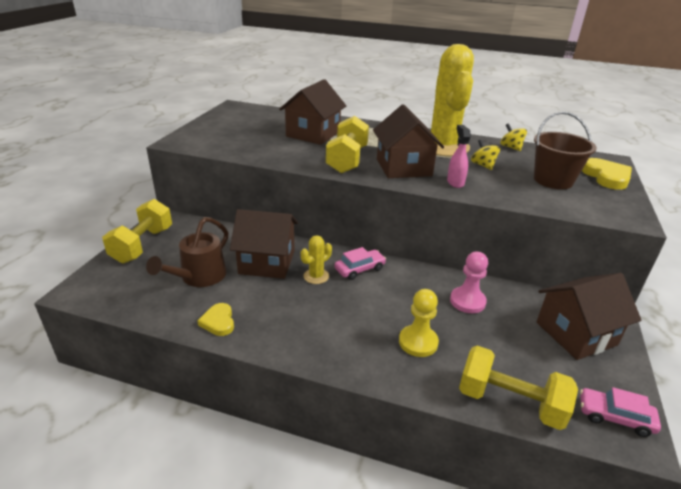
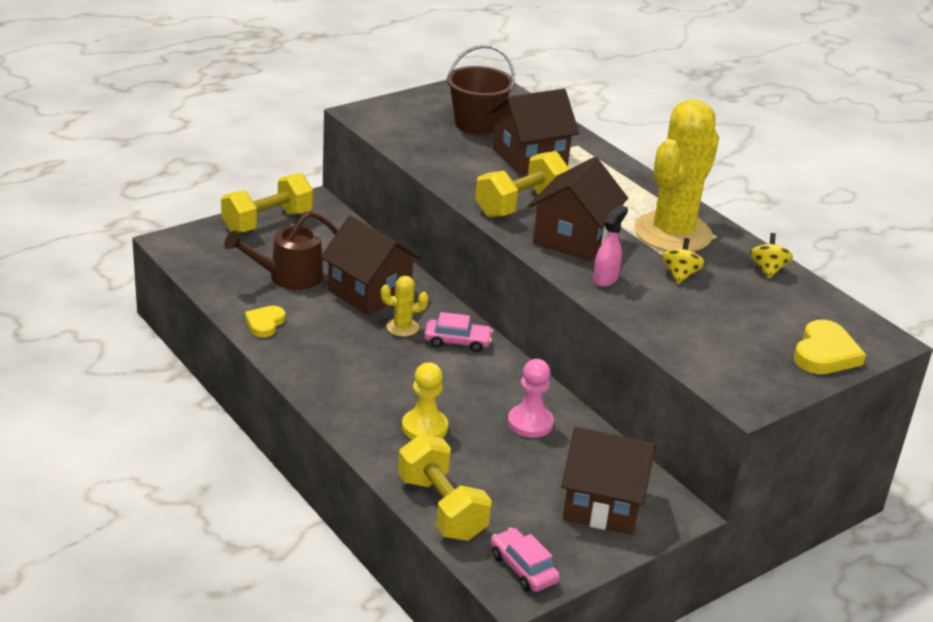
camera: 35 degrees right, 0 degrees up
brown bucket [534,111,597,189] -> brown bucket moved to [447,45,515,135]

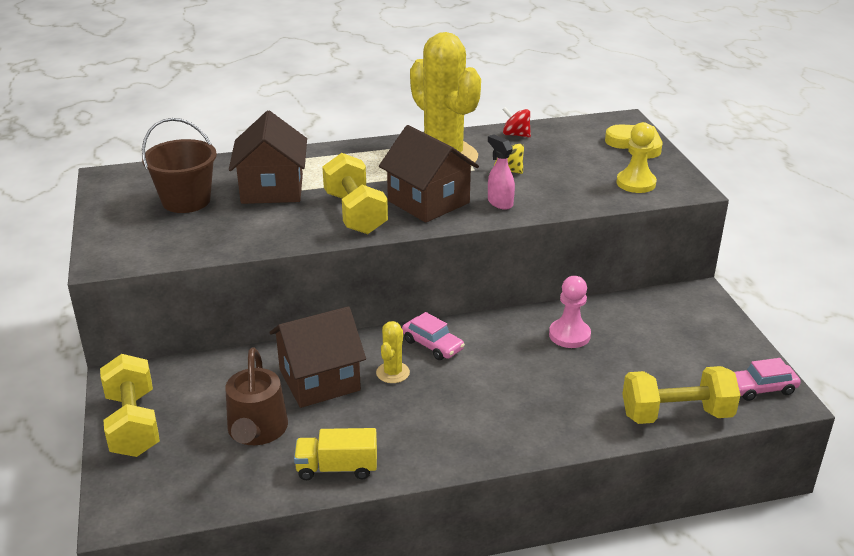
camera: 65 degrees left, 0 degrees up
yellow heart [245,306,286,338] -> yellow truck [294,428,377,480]
yellow pawn [402,362,448,440] -> yellow pawn moved to [617,122,657,193]
pink car [424,312,493,352] -> pink car turned 105 degrees clockwise [402,312,465,360]
brown house [562,427,656,535] -> none
yellow spinning top [750,233,793,279] -> red spinning top [502,107,531,137]

